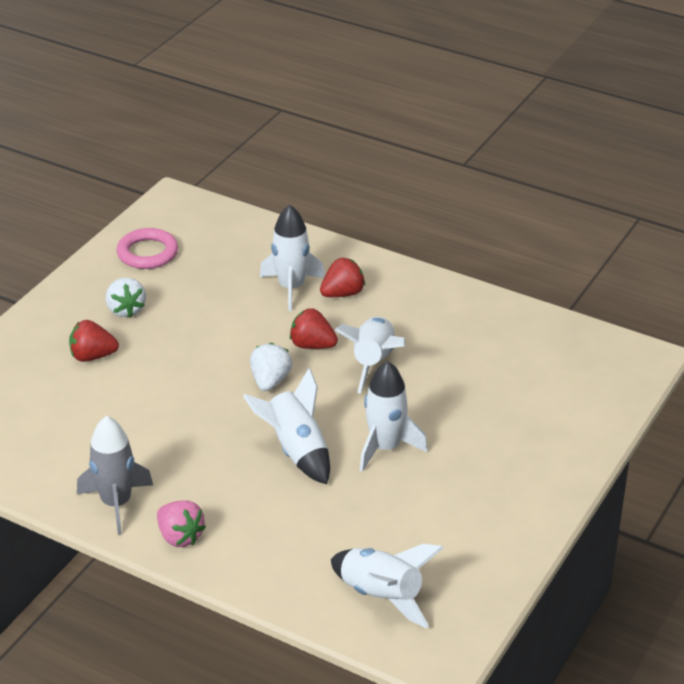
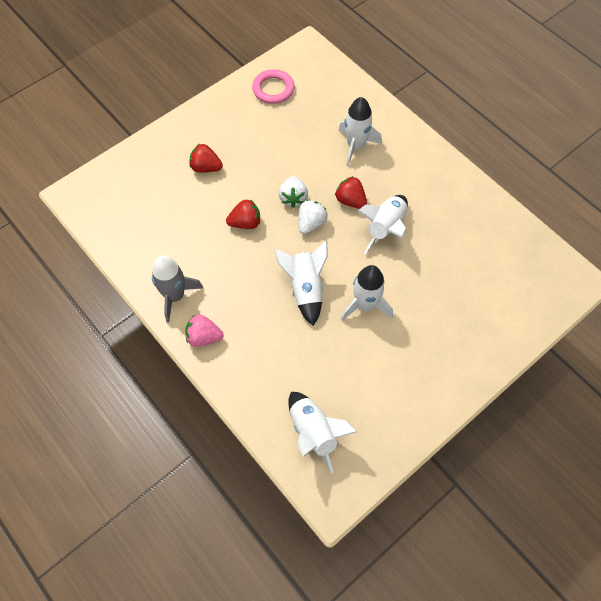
camera: 20 degrees right, 25 degrees up
white strawberry [106,277,146,318] -> white strawberry moved to [278,176,308,208]
pink strawberry [157,500,206,547] -> pink strawberry turned 120 degrees clockwise [185,314,224,347]
red strawberry [320,258,365,297] -> red strawberry moved to [226,199,260,229]

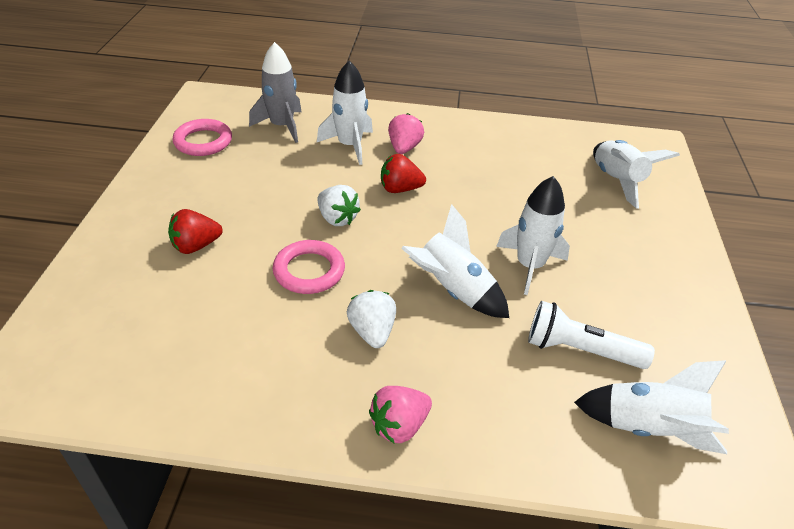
camera: 45 degrees left, 20 degrees down
grey rocket [152,255,203,323] -> grey rocket moved to [249,42,302,143]
red strawberry [226,199,260,229] -> pink ring [273,240,345,294]
white strawberry [298,200,328,234] -> white strawberry moved to [347,290,396,348]
white rocket [358,195,408,254] -> white rocket moved to [593,140,680,208]
none -> pink strawberry [388,113,424,154]
none -> white flashlight [528,301,655,369]

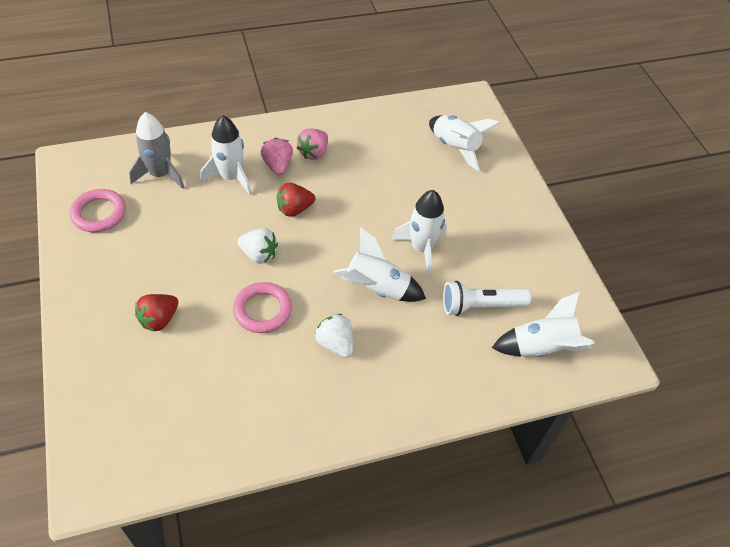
camera: 25 degrees left, 10 degrees up
pink strawberry [369,386,432,443] -> pink strawberry moved to [297,129,328,160]

